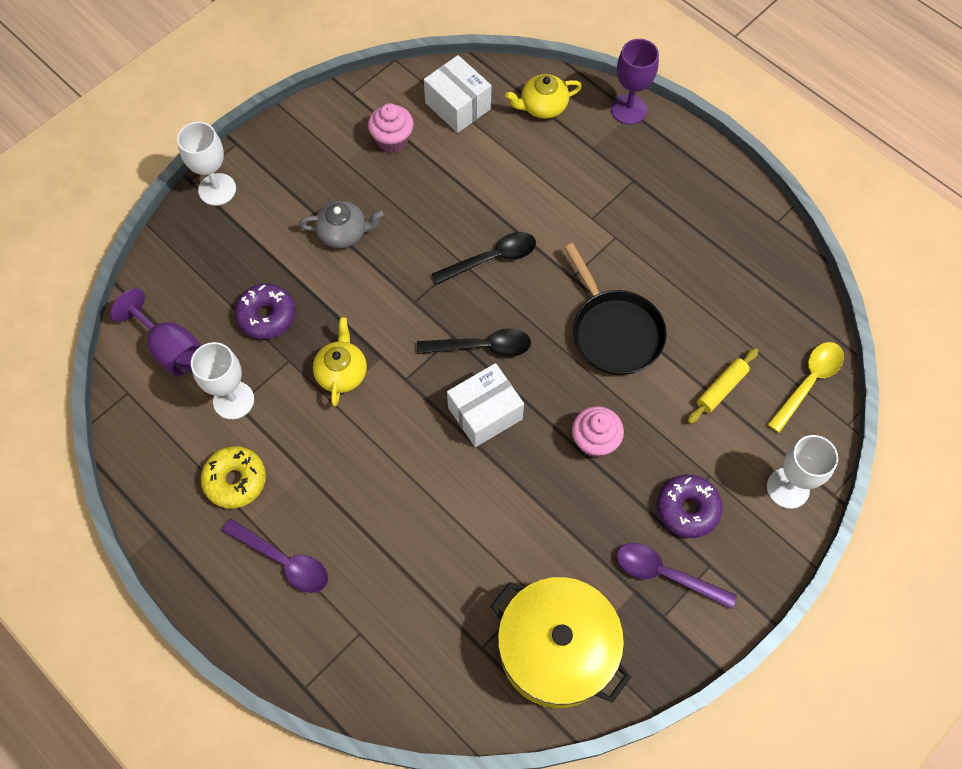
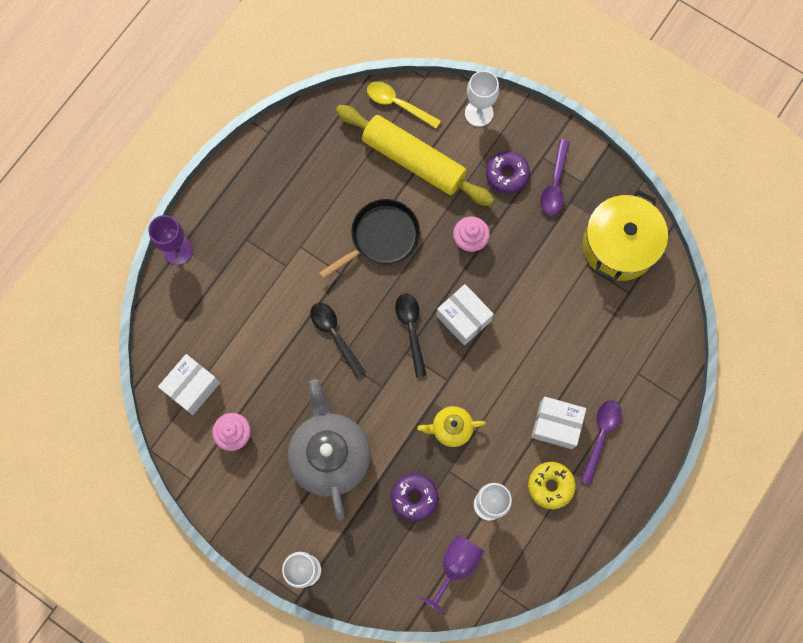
camera: 100 degrees left, 10 degrees up
grey teapot [299,201,384,248] -> grey teapot [288,379,371,521], size x1.99
yellow teapot [505,74,582,119] -> none
yellow rolling pin [687,348,758,424] -> yellow rolling pin [336,105,494,206], size x2.36
none -> white box [531,397,586,449]

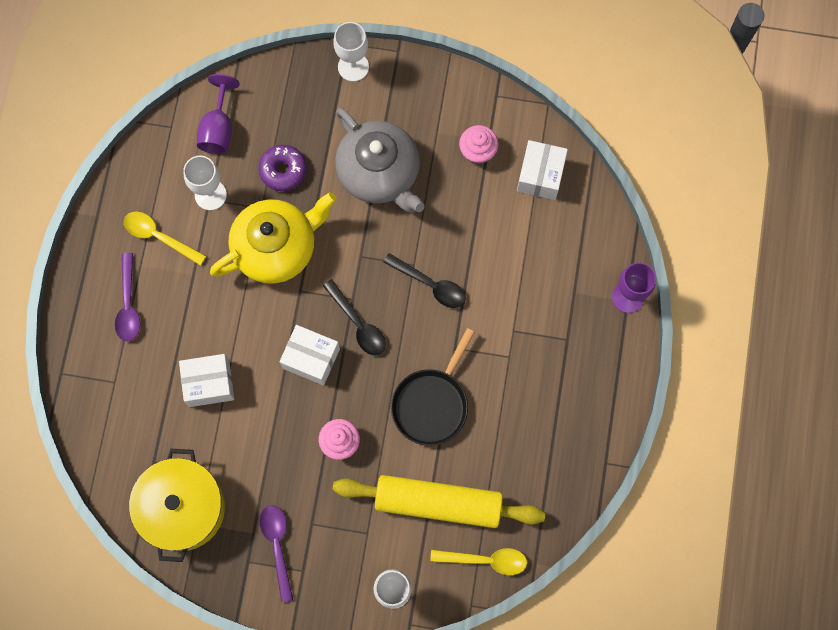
camera: 155 degrees right, 0 degrees up
yellow teapot [418,406,486,447] -> yellow teapot [210,192,337,284], size x1.99
purple donut [486,151,530,194] -> none
yellow donut [528,462,576,509] -> yellow spoon [124,211,206,266]
white box [531,397,586,449] -> white box moved to [179,354,234,407]

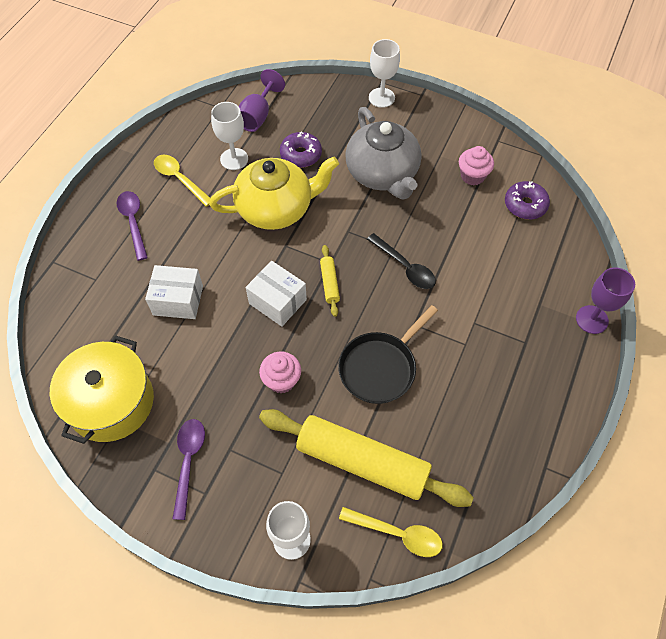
camera: 15 degrees right, 15 degrees down
purple spoon [115,253,141,342] -> purple spoon turned 150 degrees clockwise [117,191,148,261]
black spoon [323,279,386,355] -> yellow rolling pin [320,245,340,317]
white box [517,140,568,200] -> purple donut [505,181,550,219]

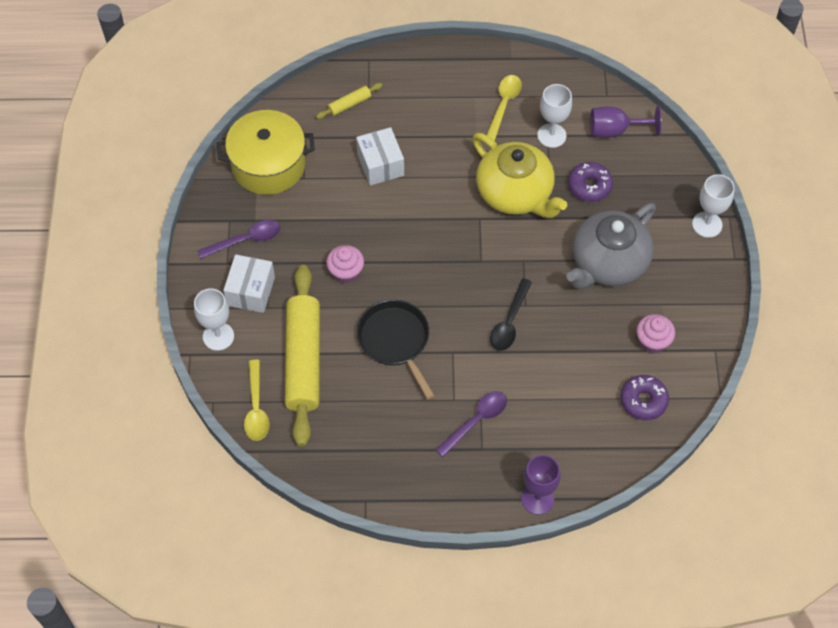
camera: 65 degrees right, 0 degrees up
purple spoon [117,191,148,261] -> purple spoon moved to [435,391,507,457]
white box [246,261,307,327] -> white box moved to [223,254,275,313]
yellow rolling pin [320,245,340,317] -> yellow rolling pin moved to [316,83,383,119]
black pan [338,305,438,404] -> black pan turned 45 degrees clockwise [357,300,435,399]

